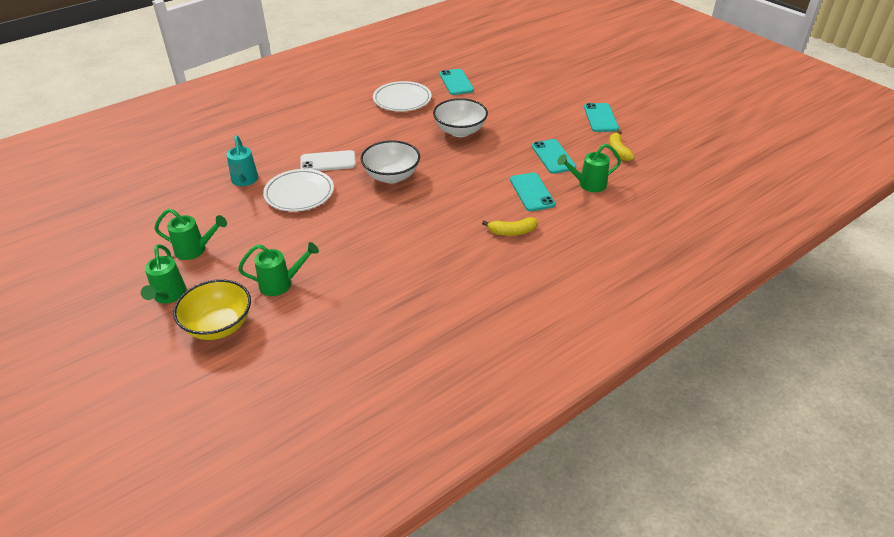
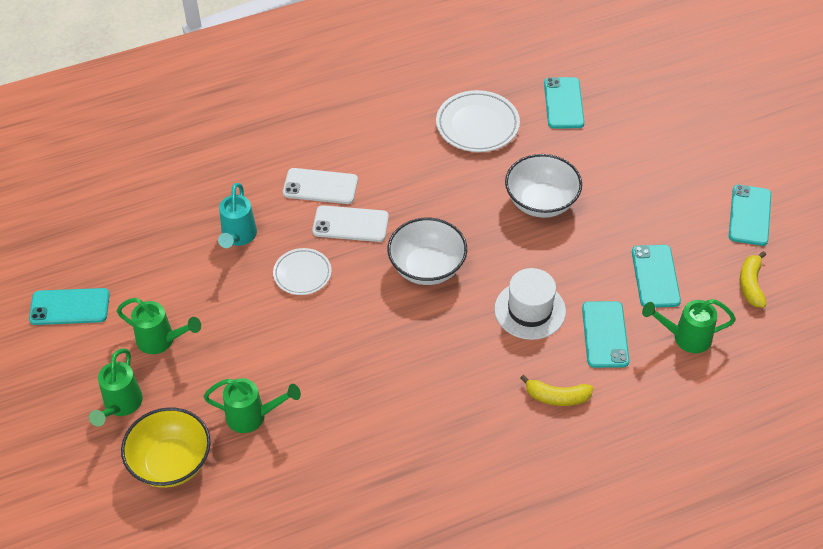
camera: 15 degrees right, 10 degrees up
white plate [263,169,334,212] -> white plate [273,248,332,295], size x0.64
none -> turquoise phone [29,288,110,325]
none -> white phone [283,168,358,204]
none -> white hat [494,268,566,340]

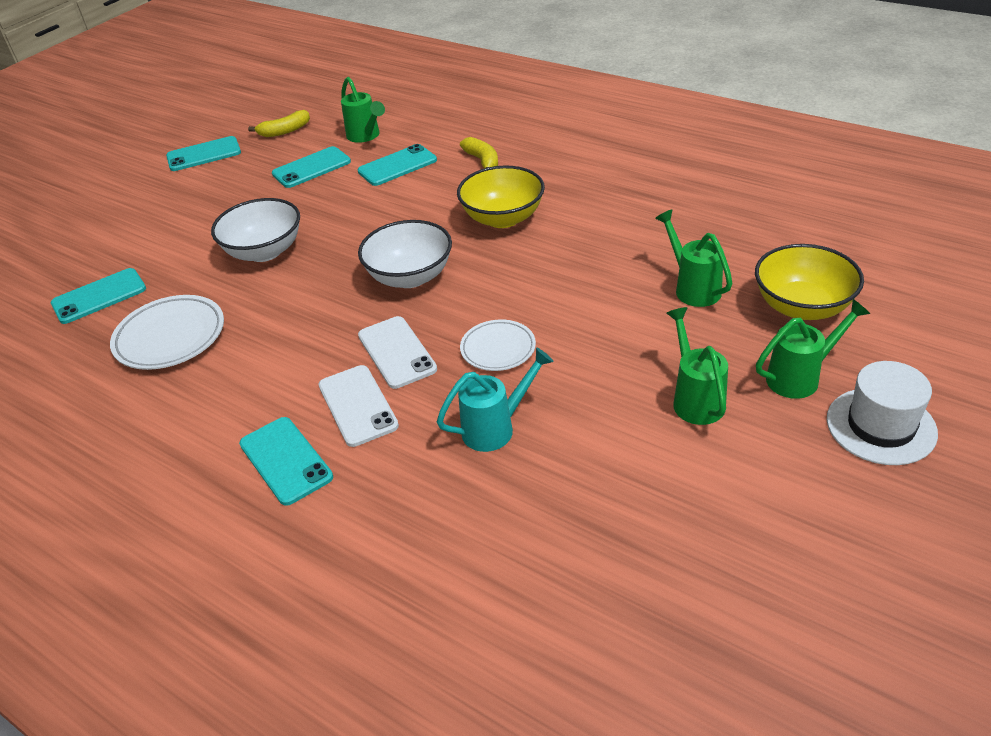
camera: 120 degrees left, 10 degrees down
turquoise phone [29,288,110,325] -> turquoise phone moved to [239,417,333,506]
white hat [494,268,566,340] -> white hat moved to [827,361,938,465]
none -> yellow bowl [457,166,545,228]

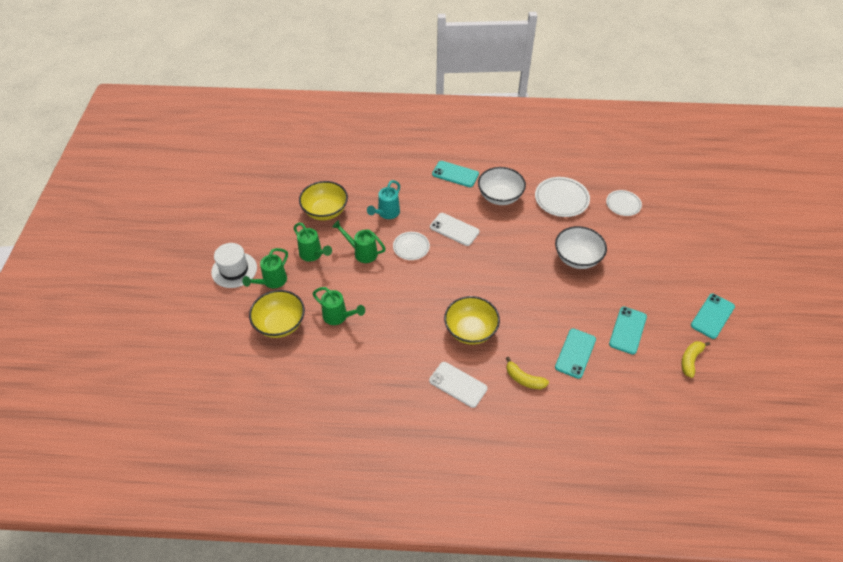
camera: 145 degrees right, 10 degrees up
turquoise phone [51,268,146,324] -> white plate [606,190,642,216]
white phone [319,365,399,447] -> white phone moved to [429,362,488,408]
green watering can [341,77,385,143] -> green watering can moved to [332,220,386,263]
white bowl [358,220,452,288] -> white bowl moved to [478,167,526,205]
none -> yellow bowl [299,181,348,220]

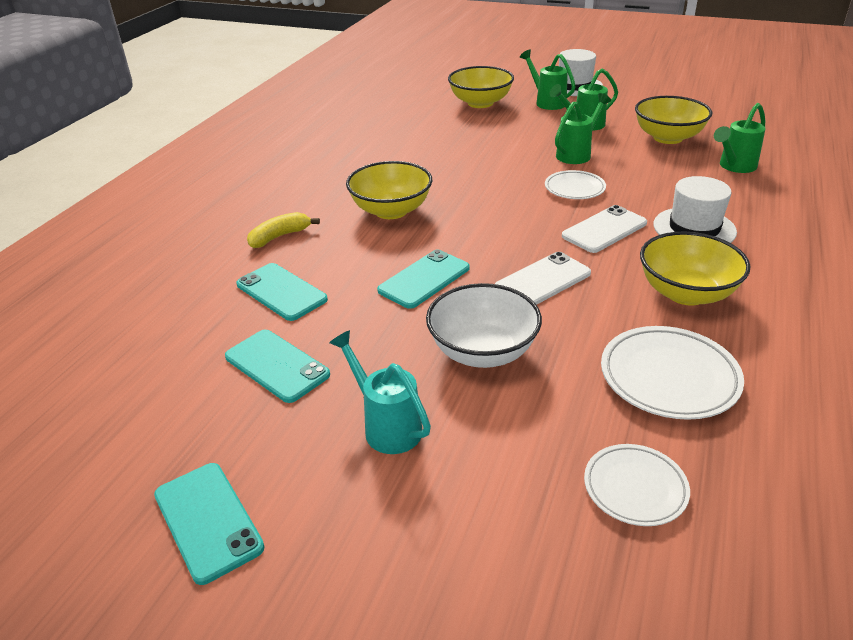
camera: 110 degrees right, 15 degrees down
green watering can [313,287,365,325] -> green watering can moved to [714,103,766,173]
turquoise watering can [367,180,400,219] -> turquoise watering can moved to [329,330,431,454]
white phone [429,362,488,408] -> white phone moved to [495,252,591,305]
turquoise phone [432,161,479,187] -> turquoise phone moved to [377,249,470,309]
white bowl [478,167,526,205] -> yellow bowl [640,231,750,306]
yellow banana [681,341,710,378] -> none
none -> white hat [653,176,737,243]

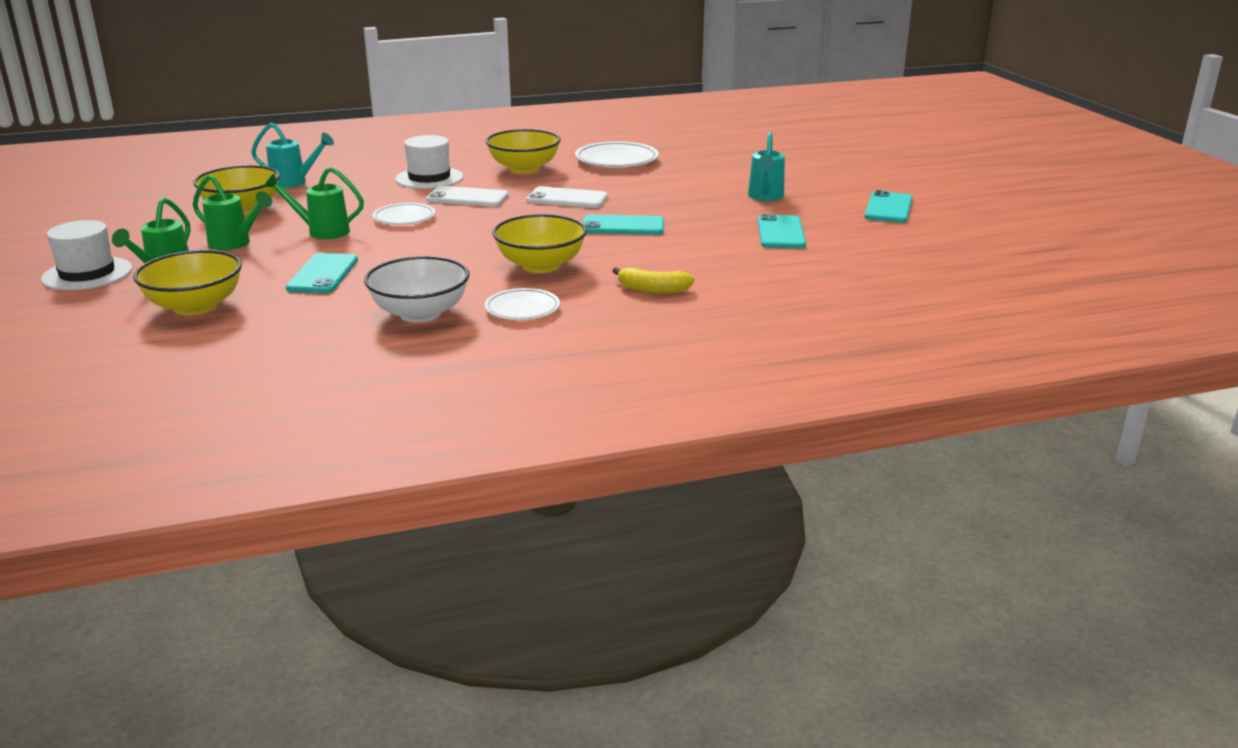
camera: 130 degrees left, 10 degrees down
turquoise phone [236,263,328,321] -> turquoise phone moved to [286,253,358,293]
white bowl [426,283,542,368] -> white bowl moved to [364,256,469,323]
white plate [584,444,690,526] -> white plate moved to [485,288,560,320]
green watering can [714,103,766,173] -> turquoise watering can [251,123,334,188]

